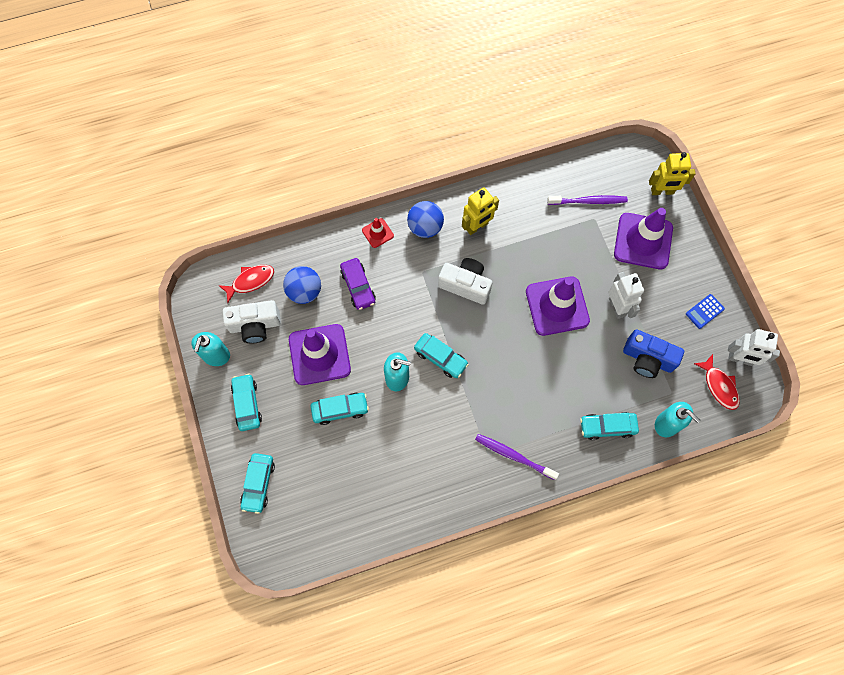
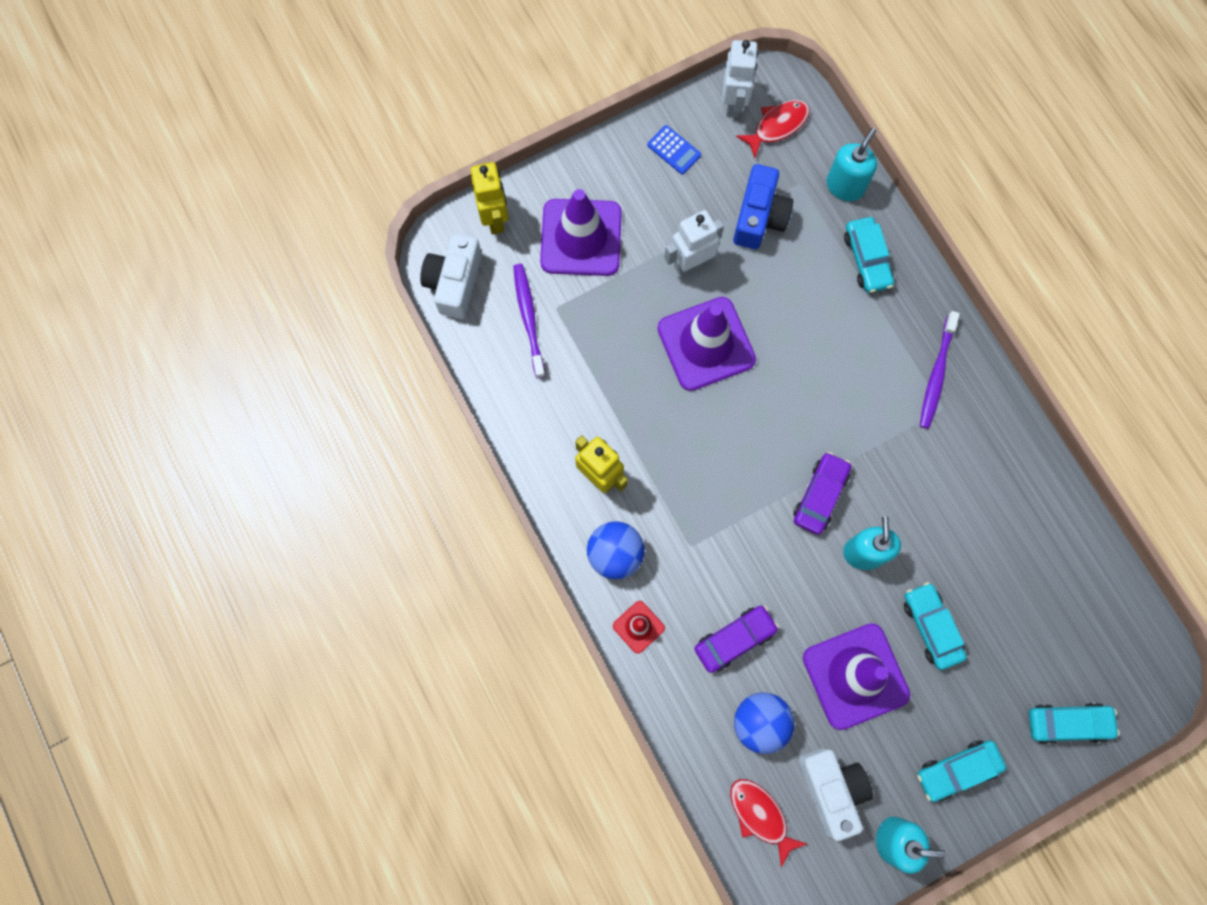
camera: 100 degrees left, 5 degrees up
turquoise car [414,333,469,378] -> purple car [793,452,851,535]
white camera [438,258,493,305] -> white camera moved to [420,234,482,319]

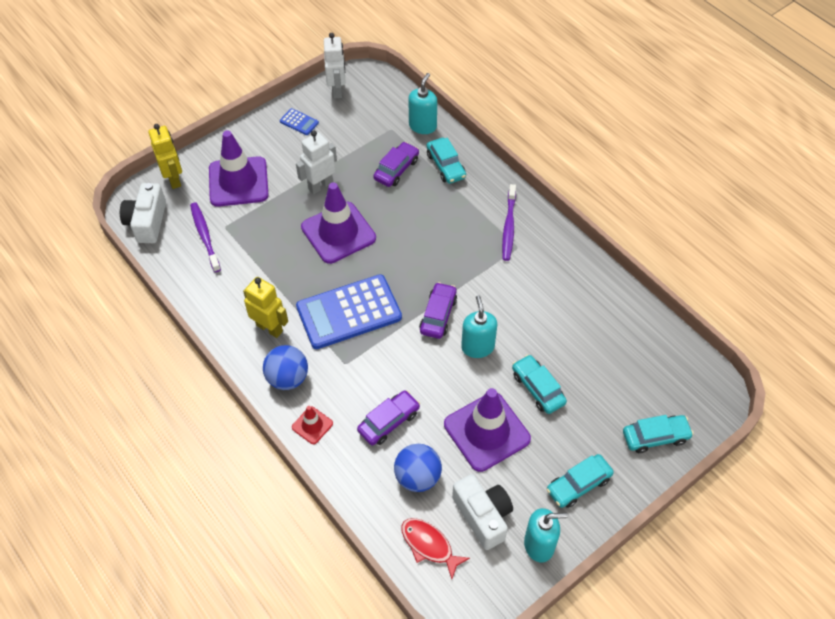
camera: 10 degrees left, 20 degrees down
blue camera [733,164,793,249] -> none
red fish [736,100,810,158] -> none
none -> blue calculator [296,274,402,349]
none -> purple car [373,142,419,187]

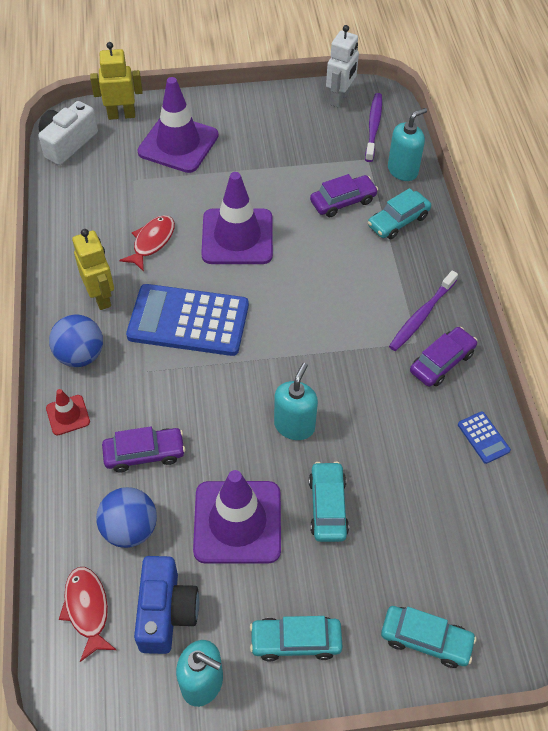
camera: 30 degrees right, 0 degrees up
yellow robot [148,124,182,189] -> yellow robot turned 105 degrees counterclockwise [90,42,143,120]
purple toothbrush [190,202,221,272] -> purple toothbrush moved to [365,93,382,162]
blue calculator [280,108,319,135] -> blue calculator moved to [458,411,511,464]
white robot [296,130,337,194] -> none
purple car [419,282,457,339] -> purple car moved to [410,327,478,387]
turquoise car [427,138,466,184] -> turquoise car turned 45 degrees clockwise [368,188,431,239]
white camera [452,474,513,550] -> blue camera [134,556,199,654]
none -> red fish [119,215,175,272]

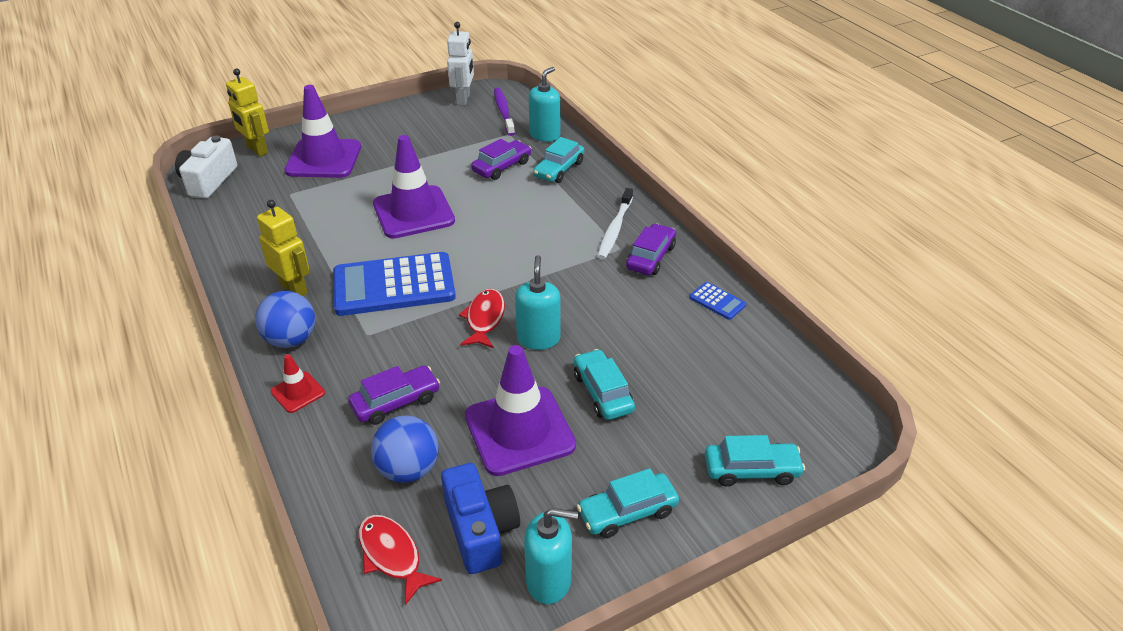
camera: 20 degrees left, 15 degrees down
yellow robot [90,42,143,120] -> yellow robot turned 105 degrees counterclockwise [226,68,269,157]
red fish [119,215,175,272] -> red fish moved to [459,289,505,348]
purple toothbrush [389,270,458,351] -> white toothbrush [597,188,633,259]

